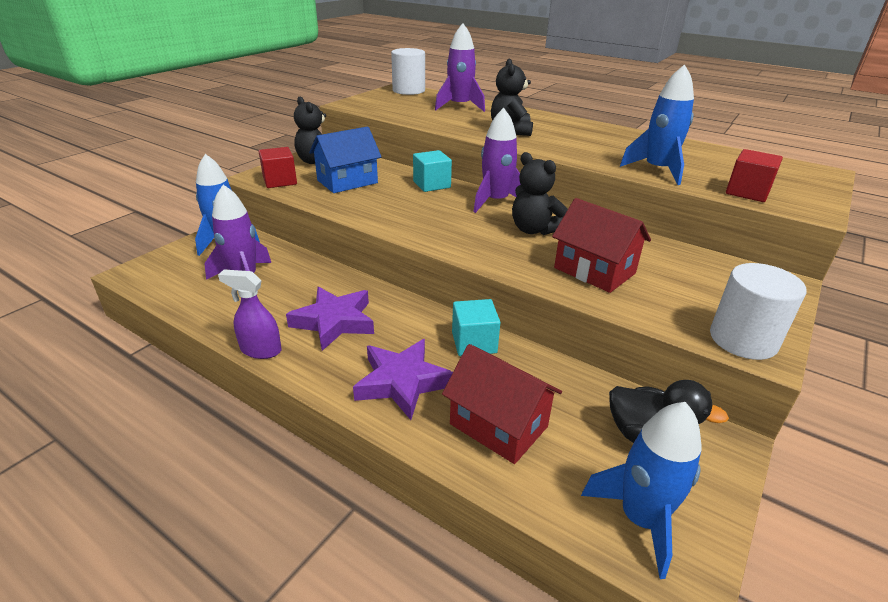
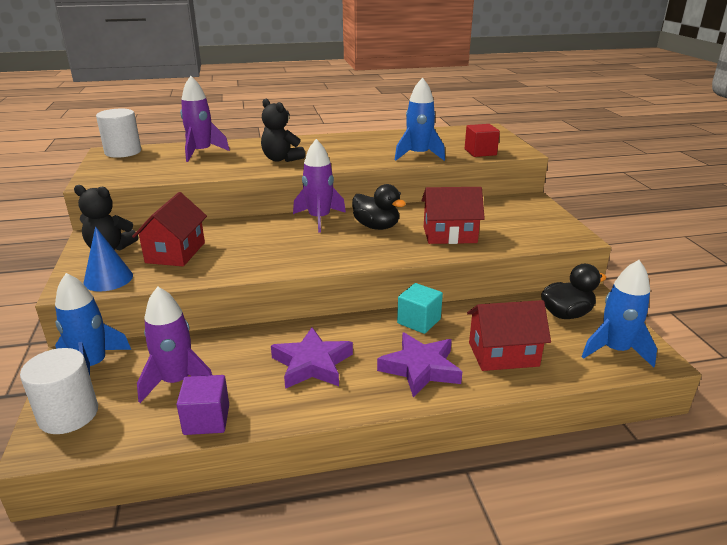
camera: 45 degrees left, 5 degrees down
purple spray bottle [218,270,281,359] -> none
red cube [259,147,297,188] -> blue cone [84,227,133,292]
blue house [309,126,382,193] -> red house [132,192,207,266]
turquoise cube [413,150,452,192] -> none
black teddy bear [512,152,568,235] -> black duck [352,184,406,230]
white cylinder [710,263,807,360] -> white cylinder moved to [20,348,98,434]
none -> purple cube [176,375,229,435]

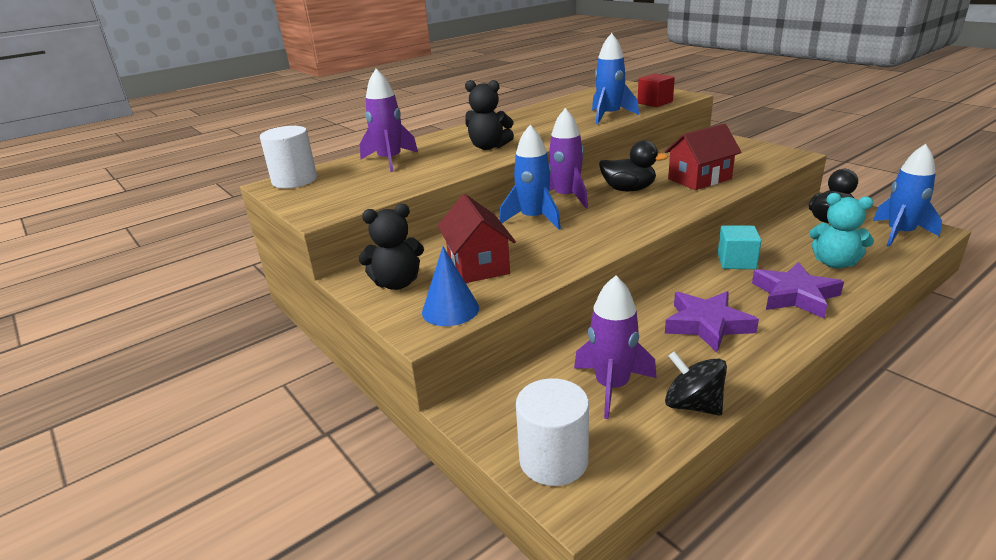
camera: 25 degrees left, 0 degrees up
blue rocket [55,273,131,375] -> blue rocket moved to [499,125,561,229]
purple cube [176,375,229,435] -> black spinning top [665,351,727,415]
red house [467,300,551,371] -> turquoise teddy bear [809,193,874,269]

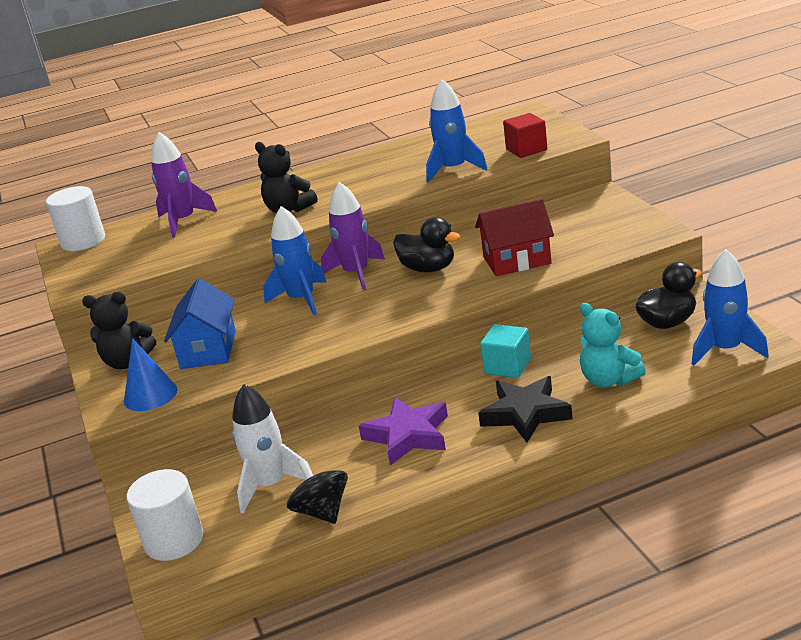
camera: 20 degrees right, 0 degrees up
red house [438,194,516,283] -> blue house [164,278,236,369]
purple rocket [574,275,657,419] -> white rocket [232,384,312,513]
purple star [752,262,844,318] -> black star [478,376,572,443]

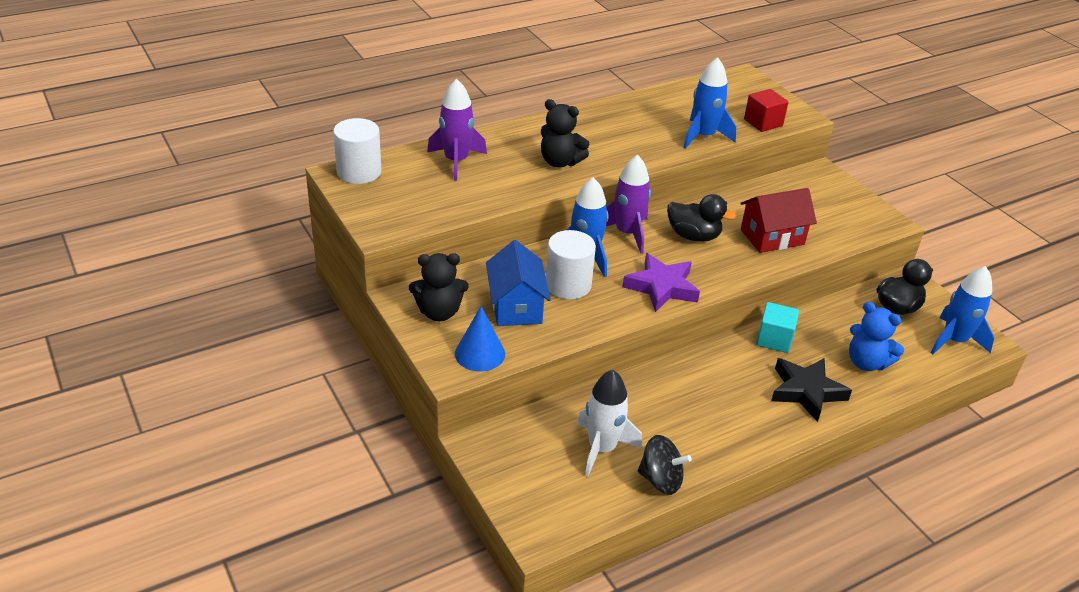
camera: 15 degrees left, 10 degrees up
white cylinder [126,469,203,561] -> white cylinder moved to [546,230,596,299]
black spinning top [287,459,348,524] -> black spinning top turned 150 degrees clockwise [638,435,692,495]
purple star [359,397,448,465] -> purple star moved to [623,253,700,312]
turquoise teddy bear [580,303,646,387] -> blue teddy bear [849,302,904,371]

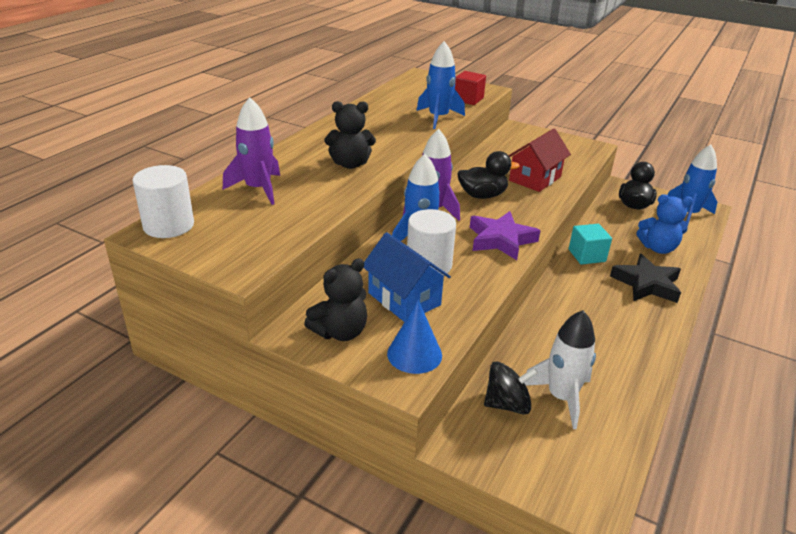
camera: 30 degrees left, 5 degrees down
black spinning top [638,435,692,495] -> black spinning top moved to [484,362,538,415]

